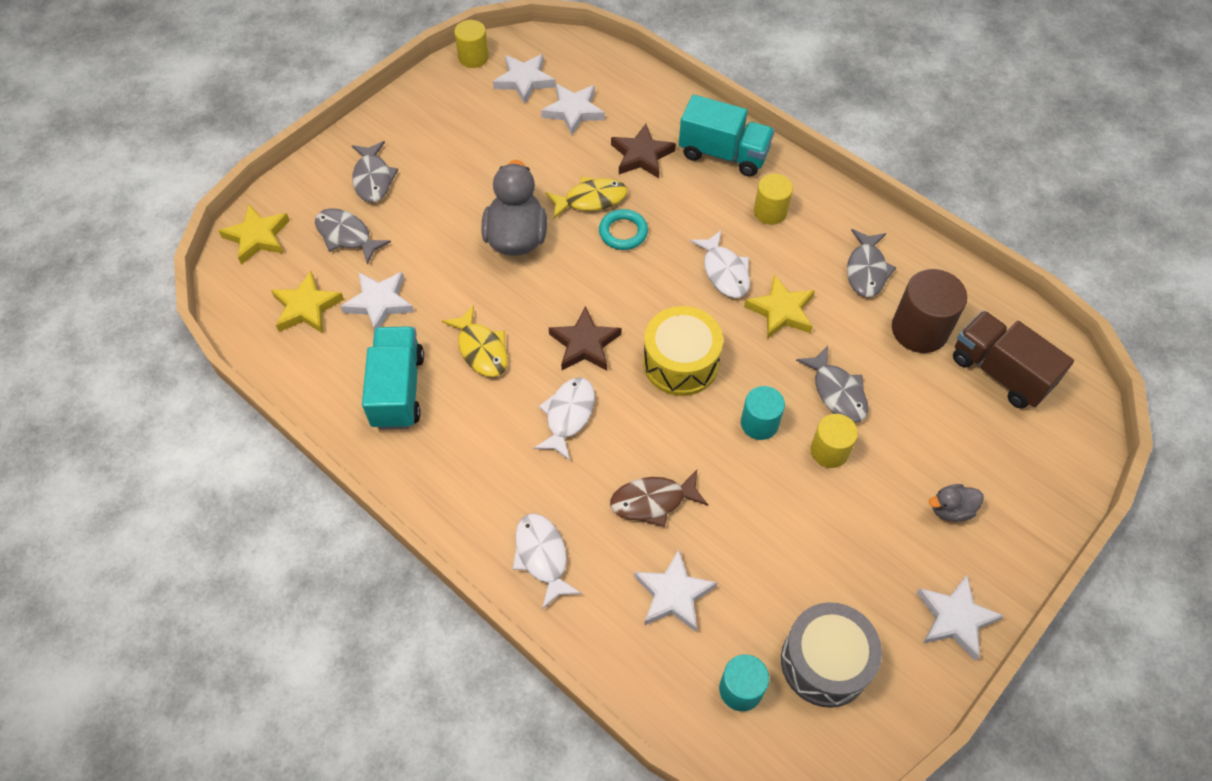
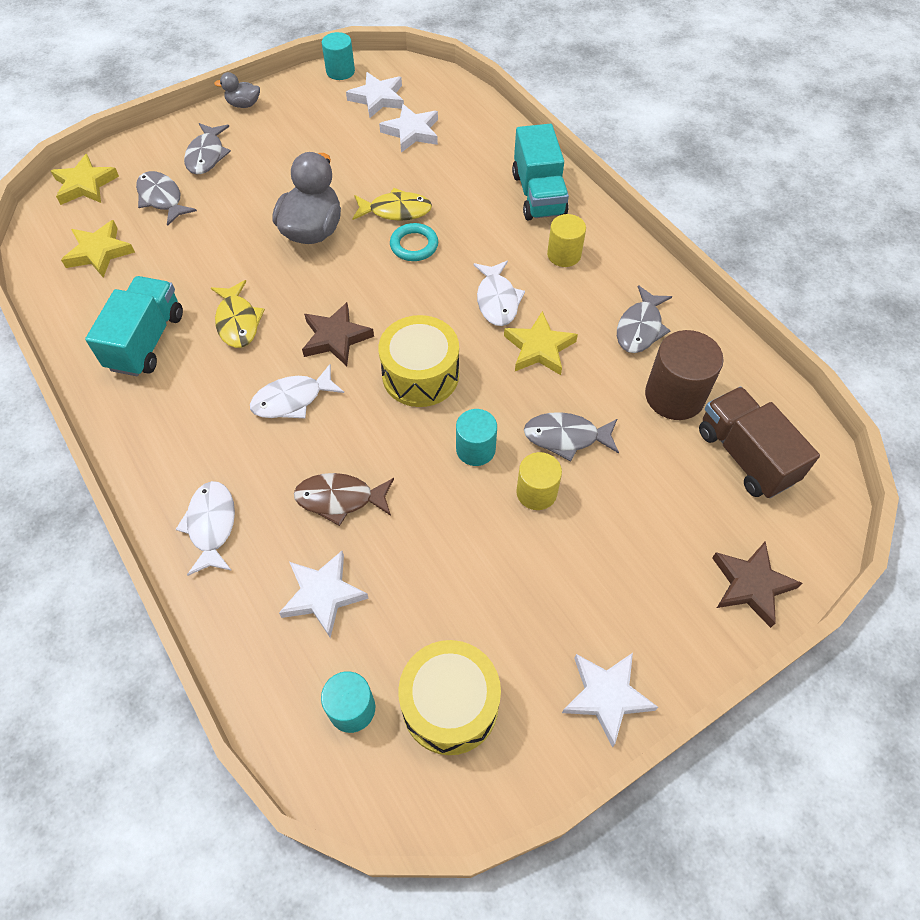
camera: 15 degrees right, 0 degrees up
white star [340,272,414,329] -> none
yellow cylinder [454,20,489,68] -> turquoise cylinder [322,32,355,80]
white fish [533,377,595,461] -> white fish turned 150 degrees counterclockwise [250,364,344,418]
brown star [611,124,676,178] -> brown star moved to [712,541,802,628]
turquoise truck [679,95,775,177] -> turquoise truck turned 45 degrees clockwise [512,124,569,220]
grey drum [781,602,882,708] -> yellow drum [398,640,501,755]
grey fish [796,346,868,423] -> grey fish turned 105 degrees clockwise [524,412,619,462]
grey duck [929,484,984,522] -> grey duck moved to [214,72,260,108]

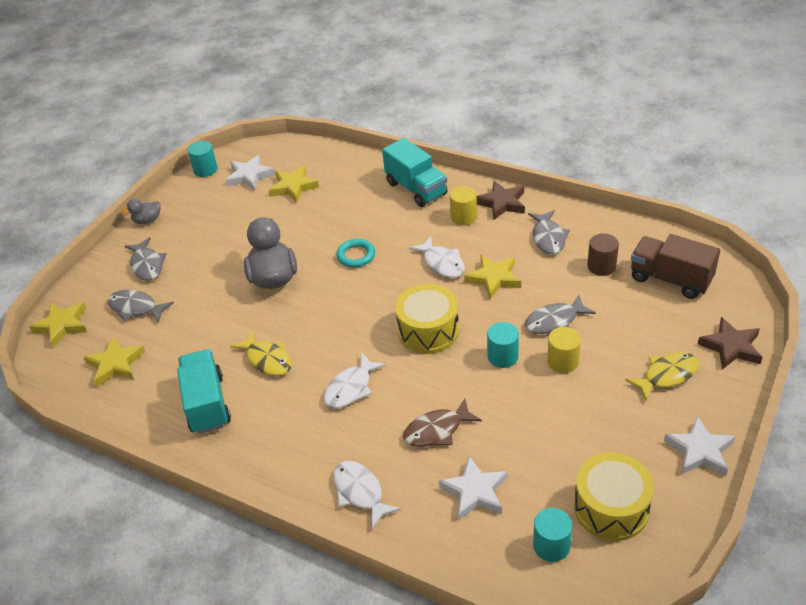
camera: 25 degrees left, 15 degrees down
brown star [302,302,374,366] -> brown star moved to [477,181,525,220]
yellow fish [352,188,432,221] -> yellow fish moved to [625,352,699,401]
white star [379,104,438,153] -> yellow star [269,166,319,203]
brown cylinder [645,330,724,420] -> brown cylinder [587,233,619,276], size x0.64

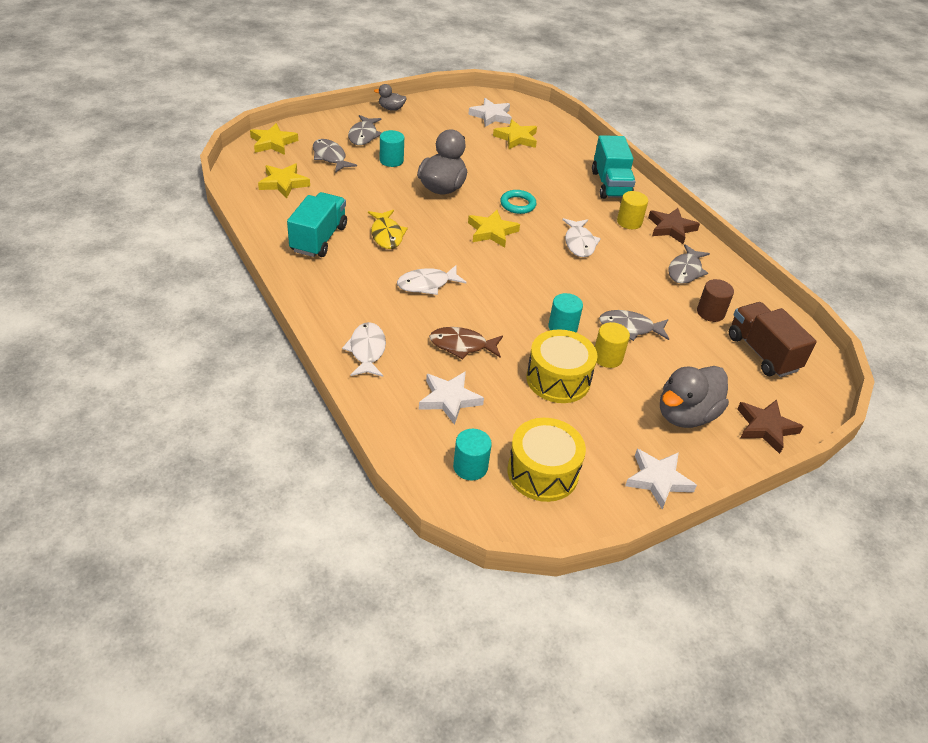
camera: 25 degrees right, 0 degrees up
turquoise cylinder [188,141,217,177] -> turquoise cylinder moved to [380,130,404,167]
yellow drum [395,284,459,354] -> yellow drum moved to [526,329,597,403]
yellow star [464,255,521,299] -> yellow star moved to [468,210,520,248]
yellow fish [625,352,699,401] -> grey duck [660,366,729,428]

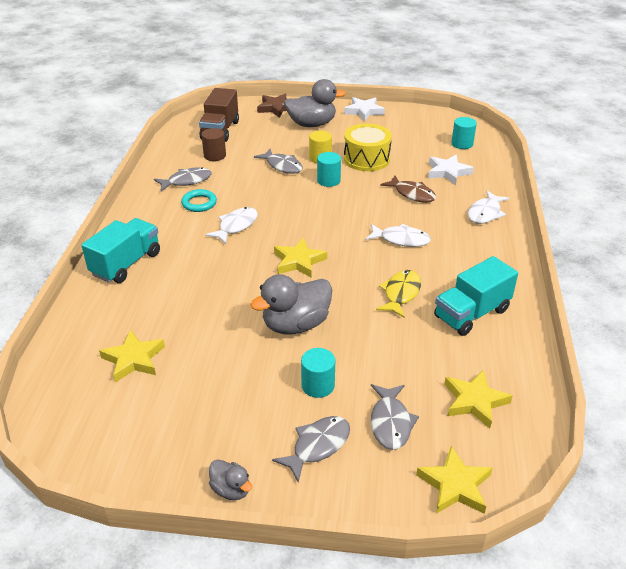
camera: 140 degrees left, 5 degrees down
white star [468,98,512,127] -> none
turquoise ring [500,190,537,214] -> turquoise ring moved to [181,189,217,212]
yellow drum [507,418,586,502] -> none
yellow cylinder [617,191,648,229] -> none
brown star [648,208,700,244] -> none

